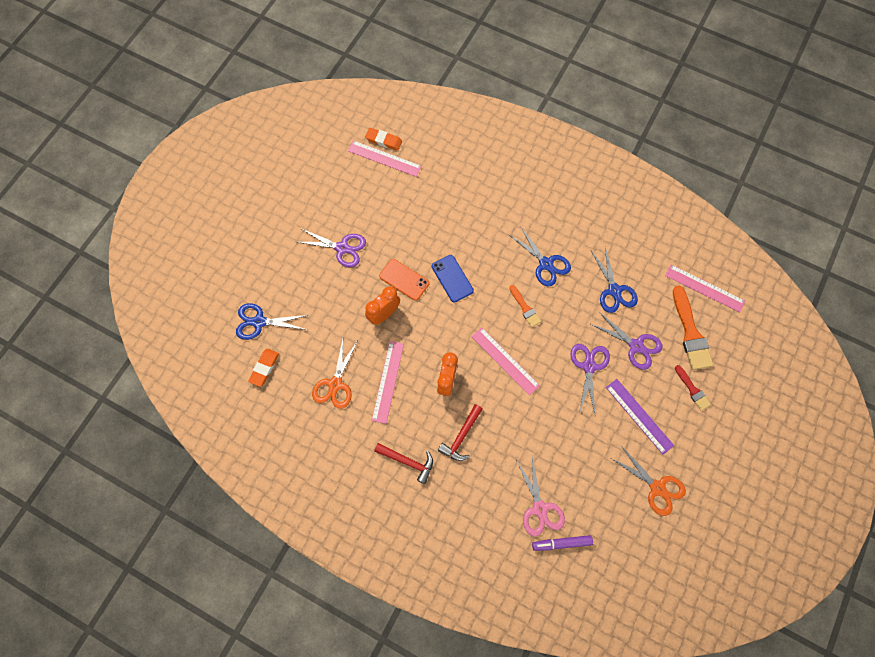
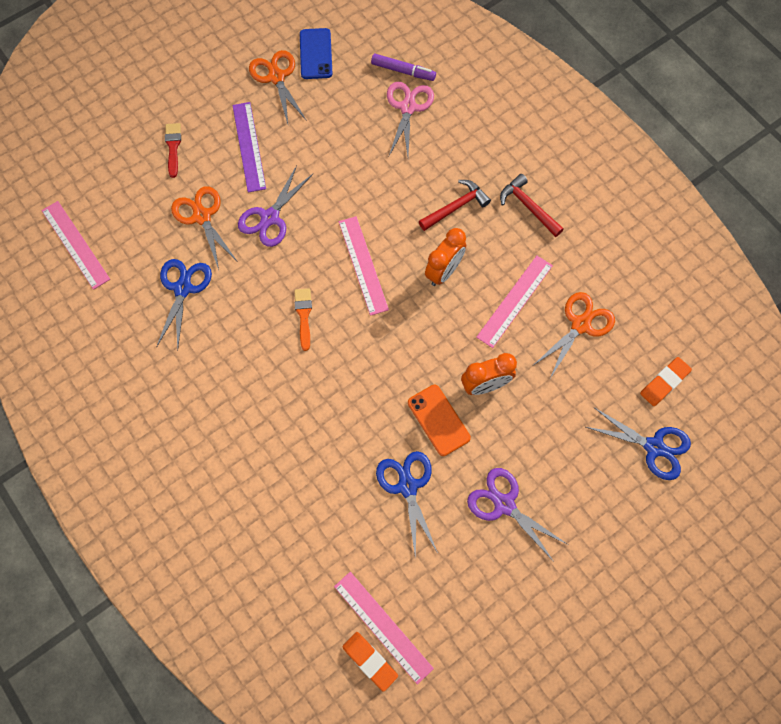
camera: 155 degrees left, 0 degrees up
blue phone [432,255,474,302] -> blue phone moved to [300,28,332,79]
blue scissors [510,227,571,287] -> blue scissors moved to [376,451,438,560]
purple scissors [591,312,663,370] -> orange scissors [171,186,238,270]
orange brush [673,286,713,370] -> none

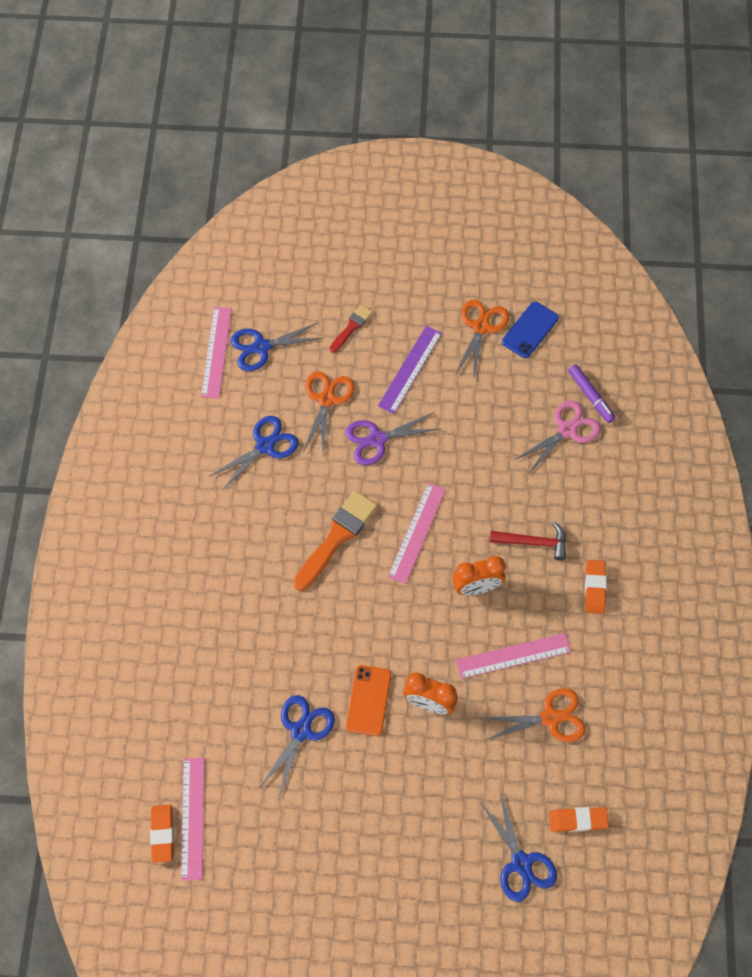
camera: 40 degrees right, 5 degrees down
orange brush [294,288,312,351] -> orange brush [293,491,377,591], size x1.82
purple scissors [467,468,568,562] -> none
red hammer [500,174,564,237] -> orange eraser [585,560,607,614]
none -> blue scissors [231,323,324,371]

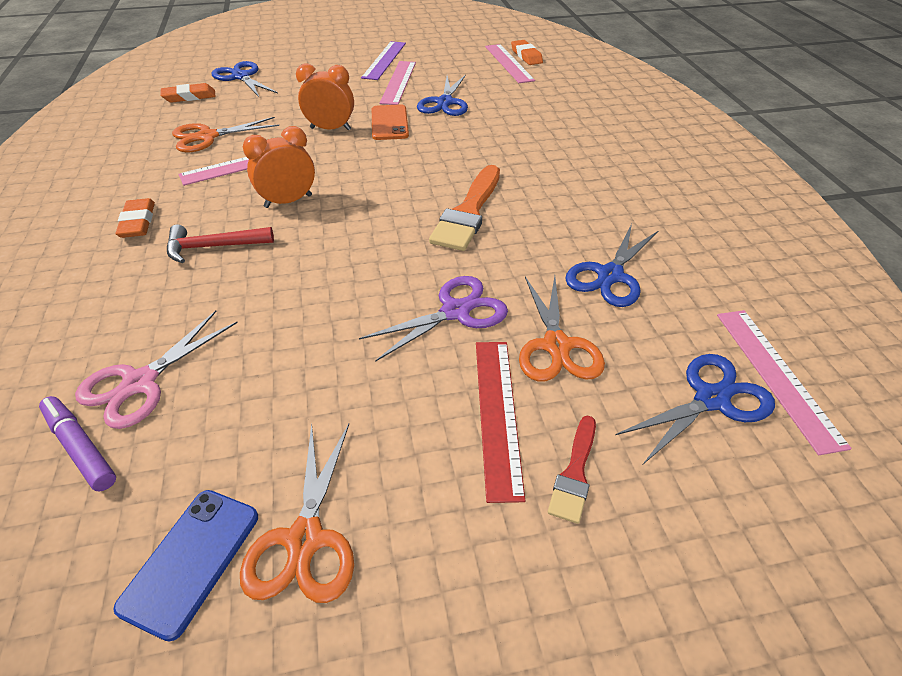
camera: 165 degrees right, 20 degrees down
purple ruler [378,326,442,414] -> purple ruler moved to [361,41,406,80]
pink ruler [388,483,446,584] -> pink ruler moved to [380,61,416,105]
none -> red ruler [476,342,525,503]

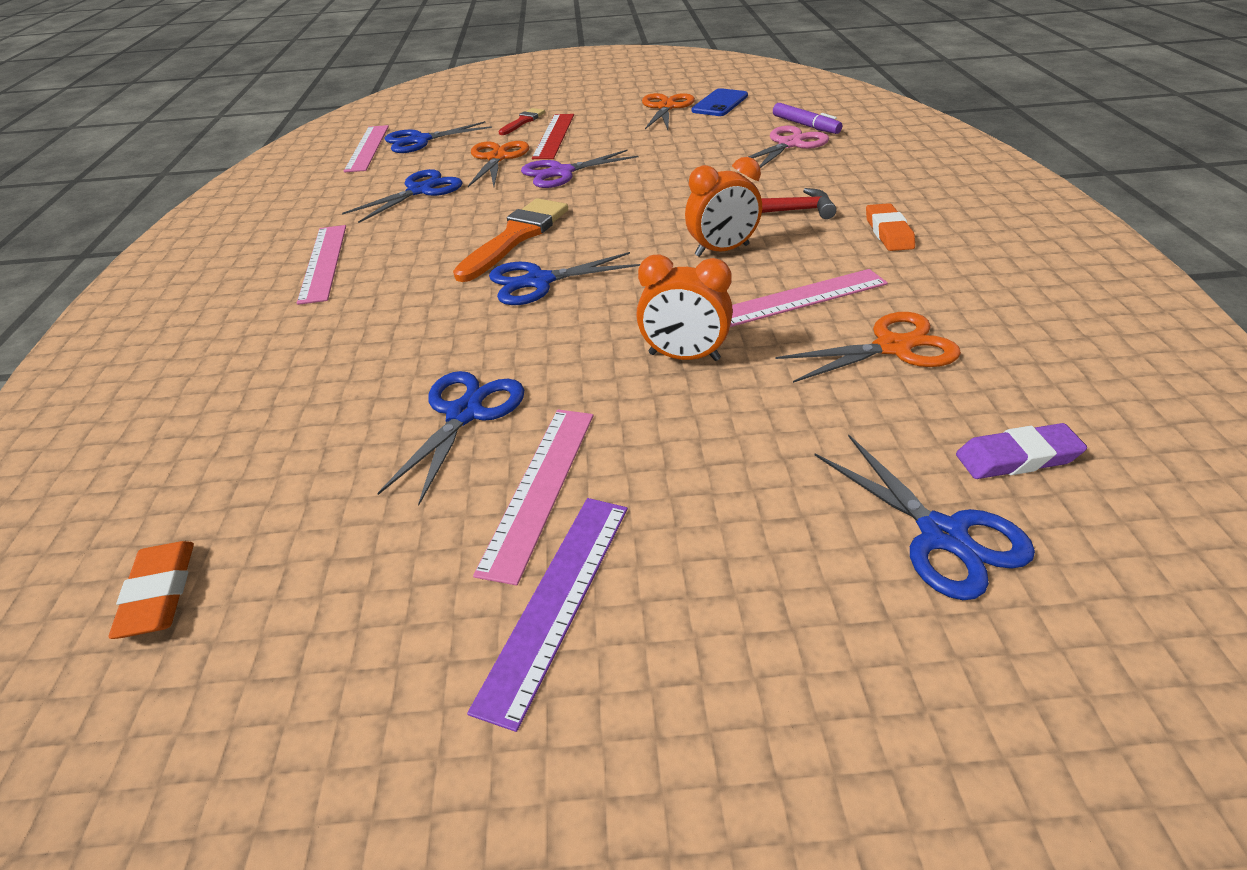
camera: 170 degrees left, 5 degrees down
orange eraser [160,83,216,103] -> purple eraser [956,423,1087,479]
orange phone [372,104,409,140] -> none
pink ruler [485,44,535,83] -> pink ruler moved to [297,225,346,305]
none -> blue scissors [489,252,640,305]

